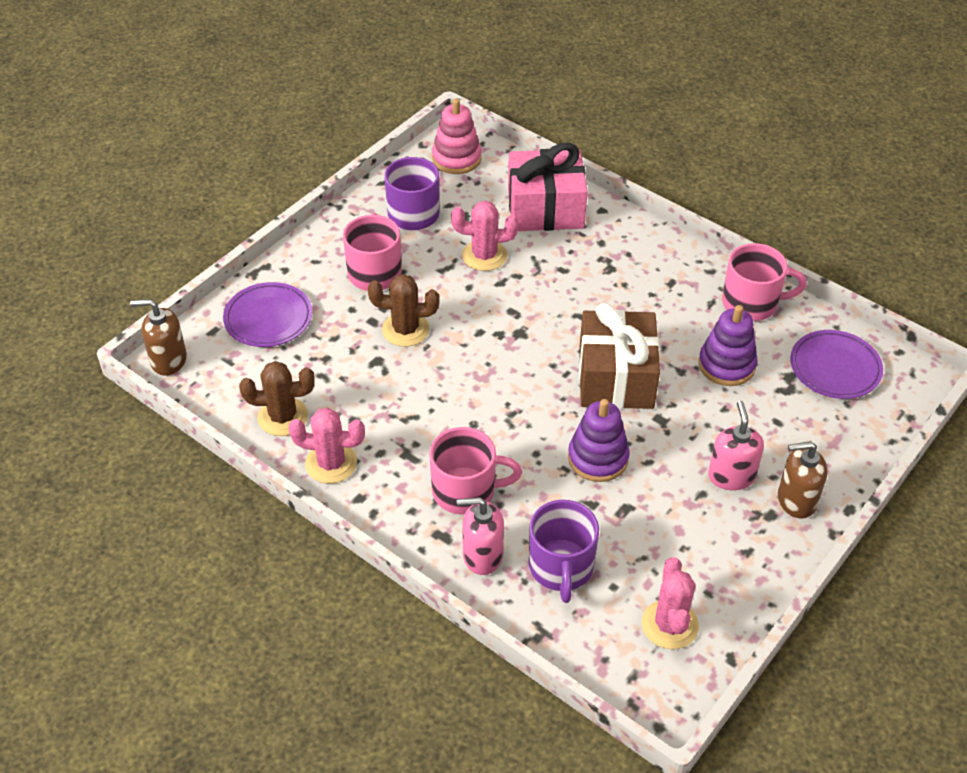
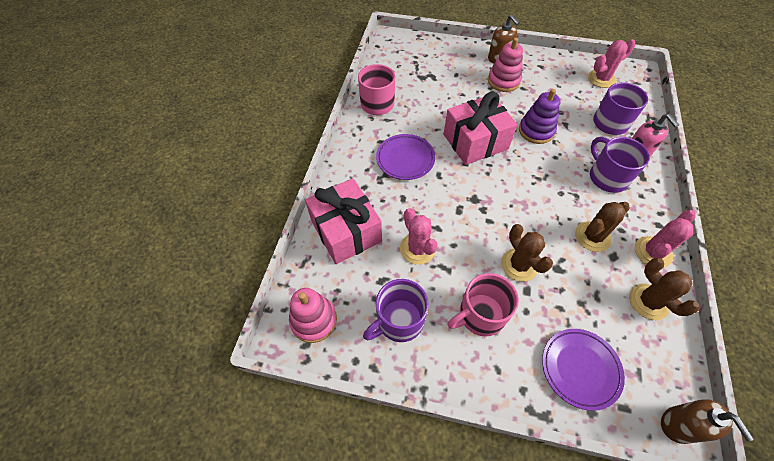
camera: 115 degrees left, 10 degrees up
pink cactus [288,408,365,484] -> pink cactus turned 60 degrees clockwise [635,210,696,268]
pink mug [429,427,522,515] -> purple mug [590,137,650,193]
brown gift [579,303,660,409] -> pink gift [444,92,518,165]
purple stacking toy [699,305,757,386] -> none
pink soap dispenser [708,401,764,490] -> pink stacking toy [488,38,523,92]
purple plate [790,330,883,399] -> purple plate moved to [376,134,435,180]
none -> brown cactus [575,202,630,252]

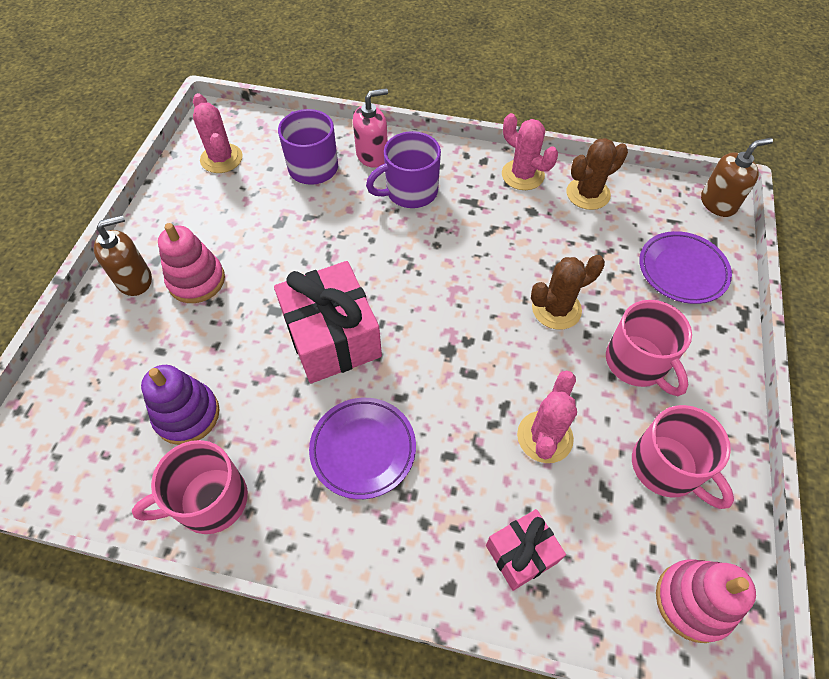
camera: 90 degrees left, 0 degrees up
pink gift [305,178,382,264] -> pink gift [486,509,566,591], size x0.55
purple mug [363,279,429,342] -> pink mug [632,405,734,509]
pink cactus [400,208,438,265] -> pink cactus turned 45 degrees counterclockwise [517,371,577,463]
purple stacking toy [519,89,561,144] -> purple stacking toy moved to [141,365,220,445]
brown cactus [575,202,630,252] -> none

